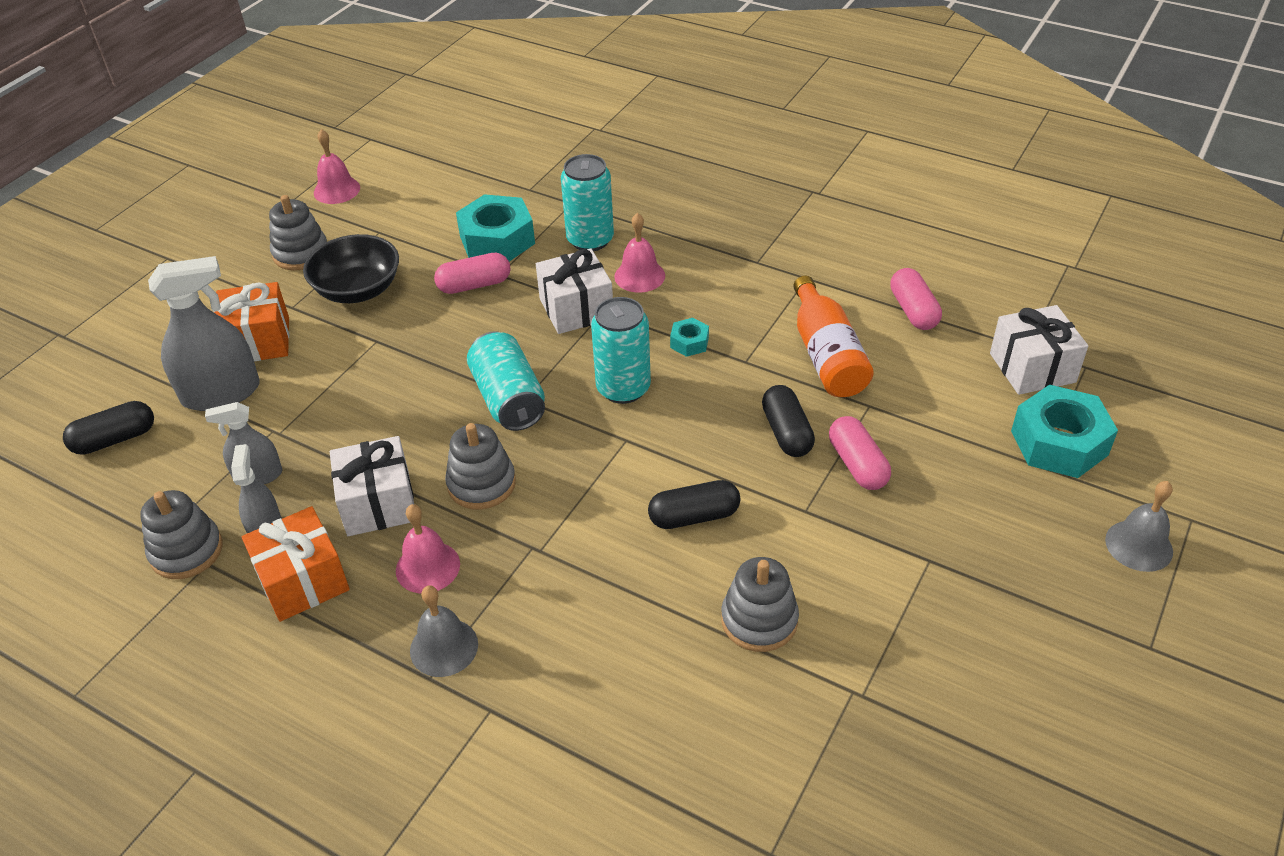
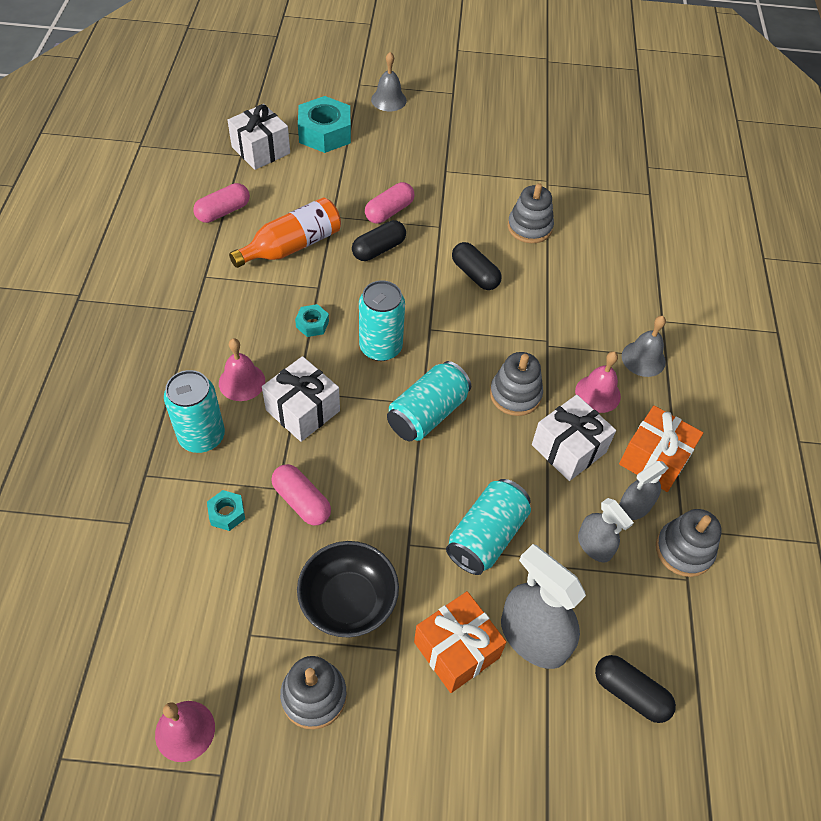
camera: 120 degrees left, 10 degrees up
turquoise nut [456,194,535,261] -> turquoise nut [207,490,245,531], size x0.48
none -> turquoise can [446,479,531,575]

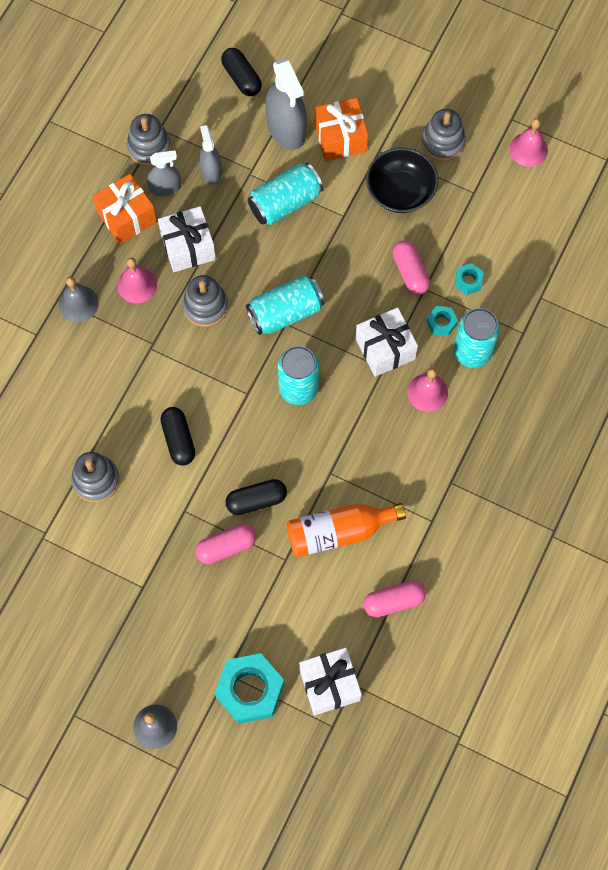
camera: 155 degrees left, 15 degrees up
turquoise nut [295,304,329,337] -> turquoise nut moved to [426,306,458,336]

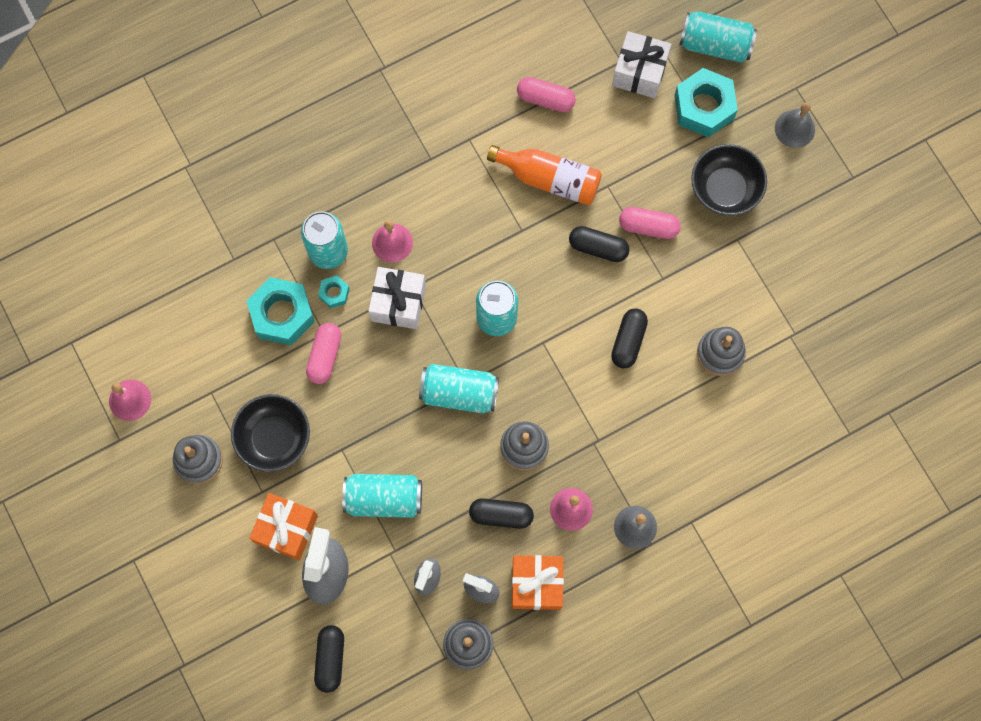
camera: 145 degrees left, 5 degrees up
white gift [158,206,216,272] -> black capsule [469,498,534,529]
turquoise nut [455,263,484,295] -> turquoise nut [247,277,315,346], size x2.09
none -> turquoise can [679,11,757,63]
none -> black bowl [691,144,767,216]

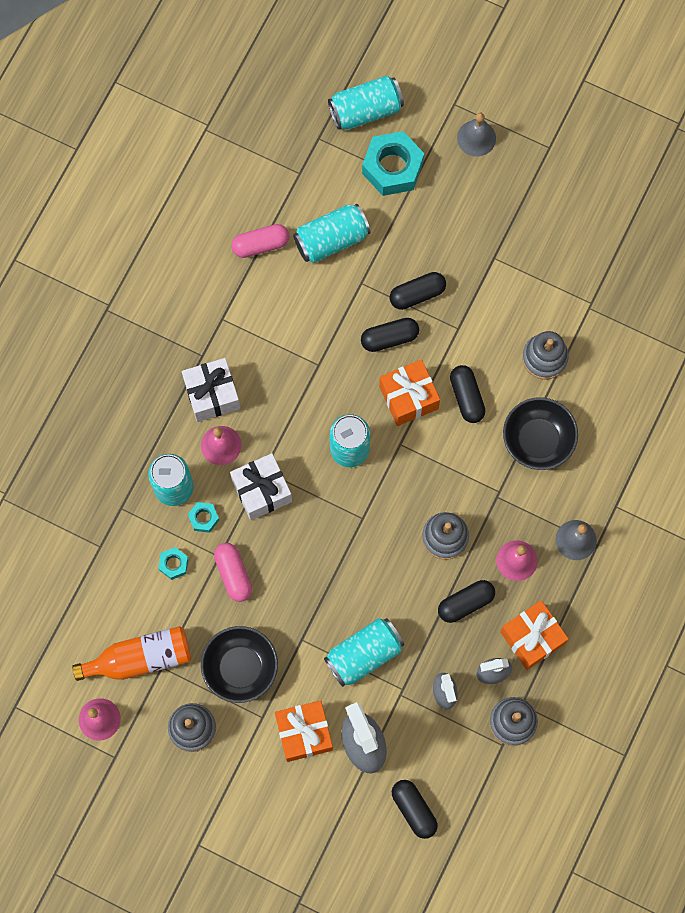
camera: 35 degrees left, 0 degrees up
turquoise nut [247,277,315,346] -> turquoise nut [158,547,189,580], size x0.48
turquoise can [419,364,499,413] -> turquoise can moved to [293,204,371,263]
orange bottle [487,145,602,205] -> orange bottle moved to [72,626,191,681]
white gift [612,31,671,98] -> white gift moved to [182,358,240,422]
pink capsule [619,207,681,239] -> black capsule [389,272,446,310]
black bowl [691,144,767,216] -> black bowl moved to [503,397,578,470]
none -> orange gift [379,359,440,426]

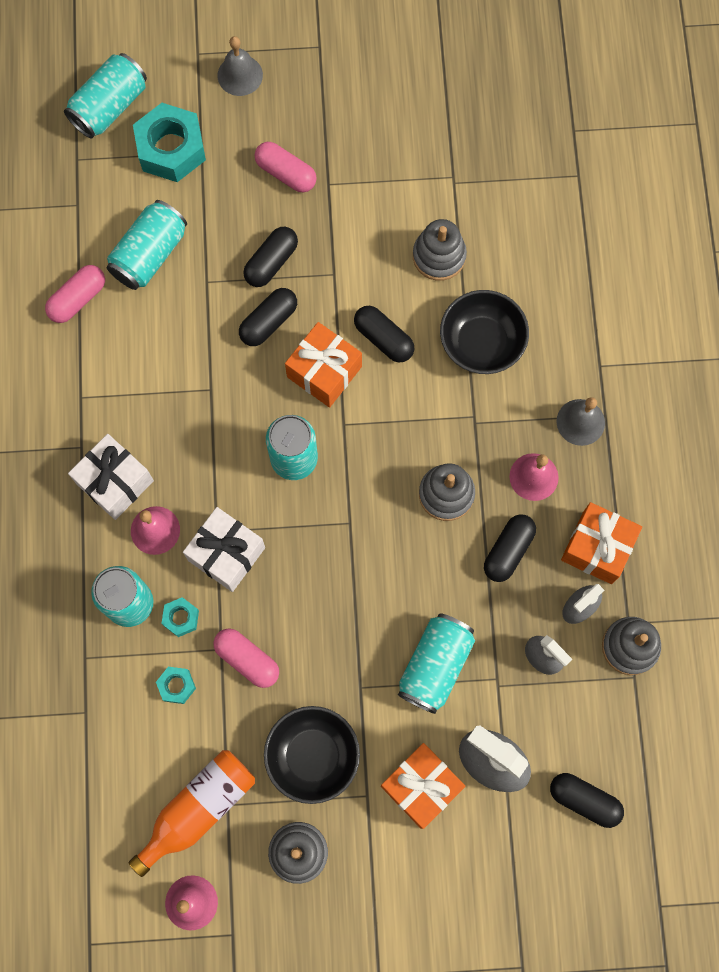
camera: 30 degrees left, 0 degrees up
none -> pink capsule [255,142,316,192]

